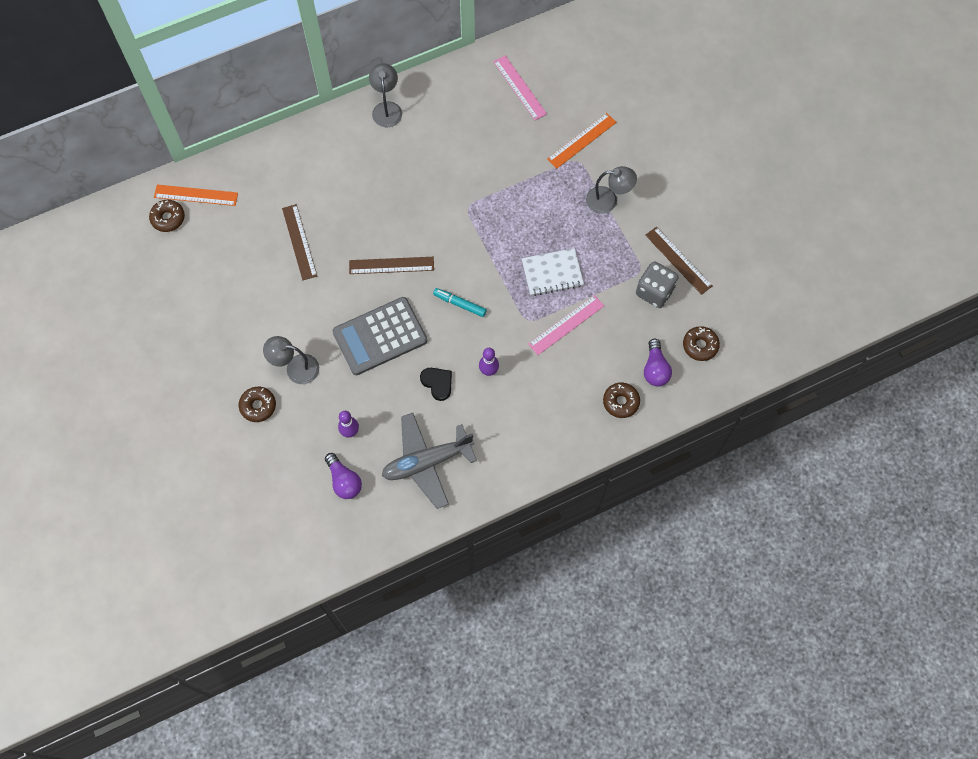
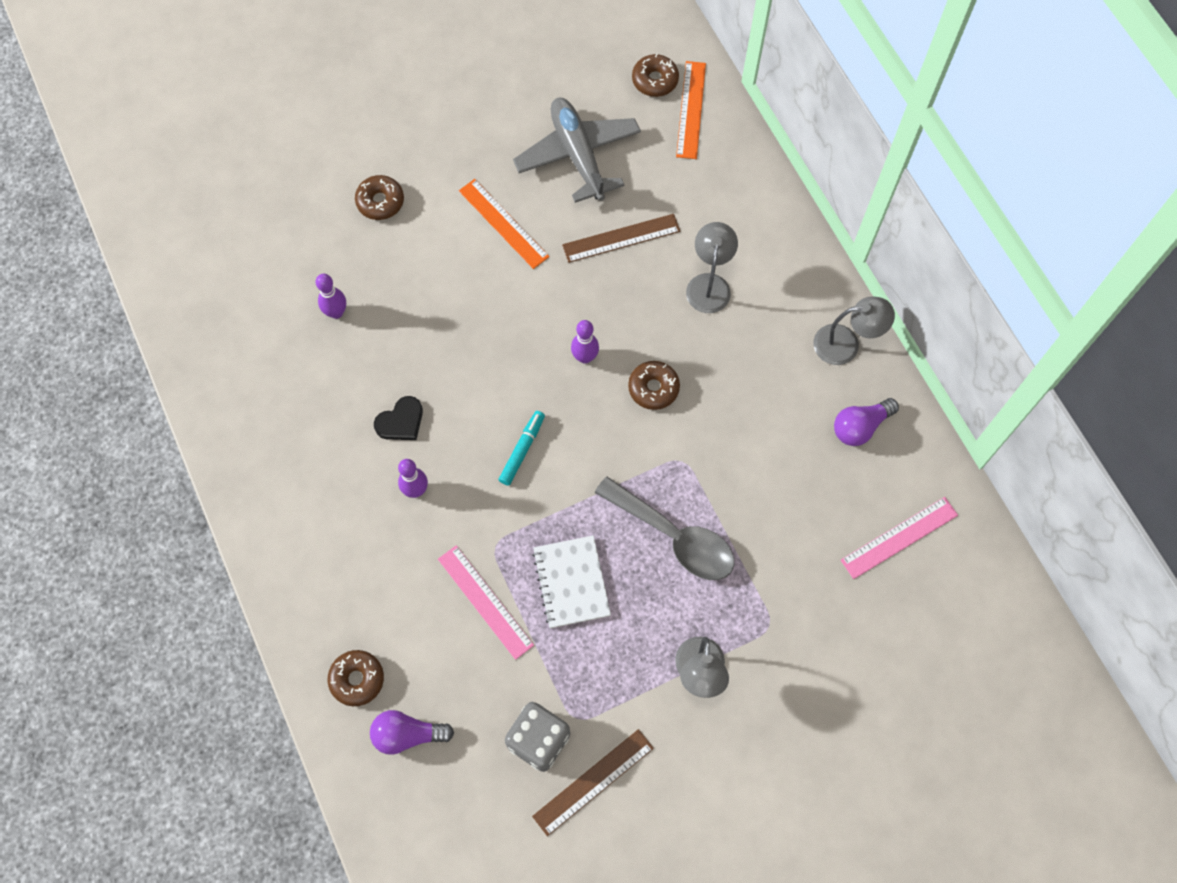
camera: 90 degrees right, 0 degrees up
grey lamp [263,336,319,384] -> grey lamp moved to [686,222,738,313]
purple light bulb [325,453,362,499] -> purple light bulb moved to [834,398,899,446]
grey calculator [333,297,427,375] -> none
brown ruler [349,257,434,274] -> purple bowling pin [571,320,599,364]
grey plane [382,413,477,509] -> grey plane moved to [513,98,641,203]
orange ruler [547,113,617,169] -> orange ruler moved to [459,179,549,269]
brown donut [683,326,720,361] -> brown donut moved to [628,361,680,410]
none -> grey spoon [594,477,734,580]

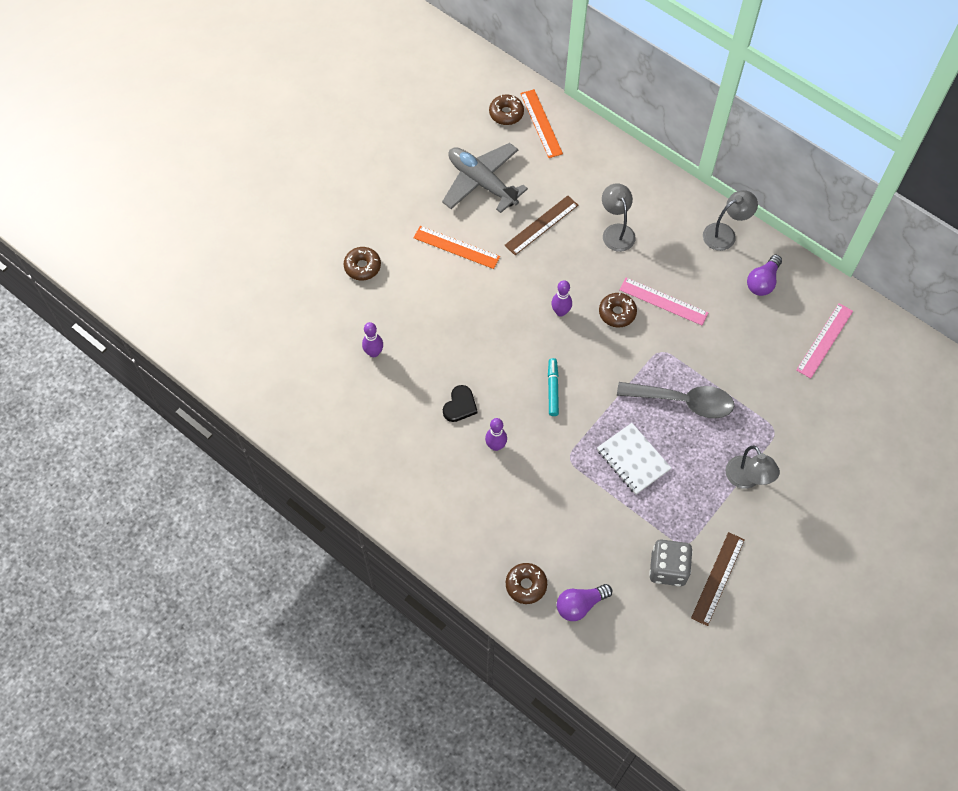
camera: 25 degrees left, 5 degrees down
pink ruler [438,545,534,660] -> pink ruler moved to [619,278,708,325]

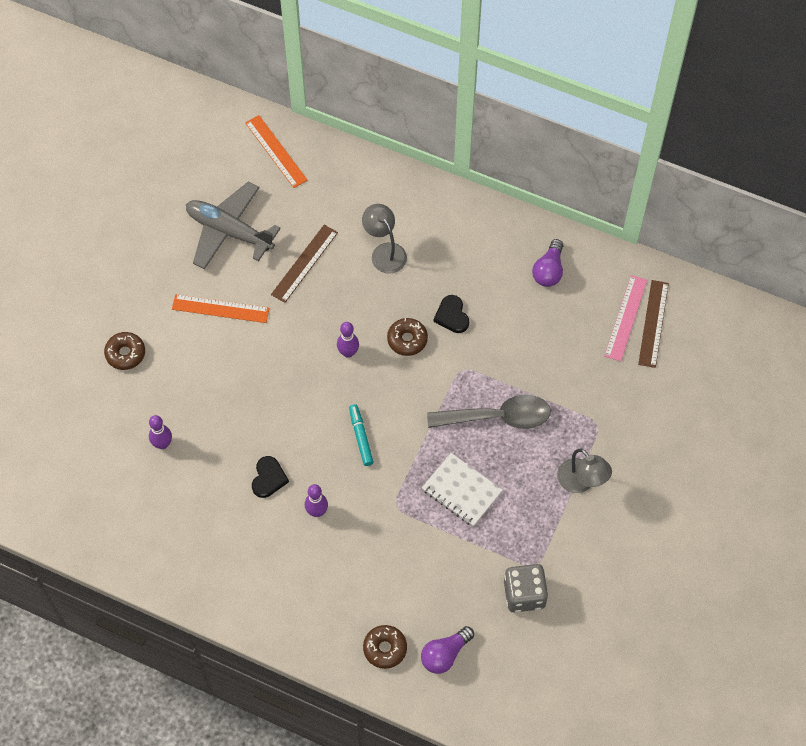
camera: 15 degrees left, 0 degrees up
brown donut [489,95,524,125] -> none
pink ruler [619,278,708,325] -> black heart [433,295,469,333]
brown ruler [691,532,745,626] -> brown ruler moved to [638,280,669,368]
grey lamp [703,190,758,251] -> none

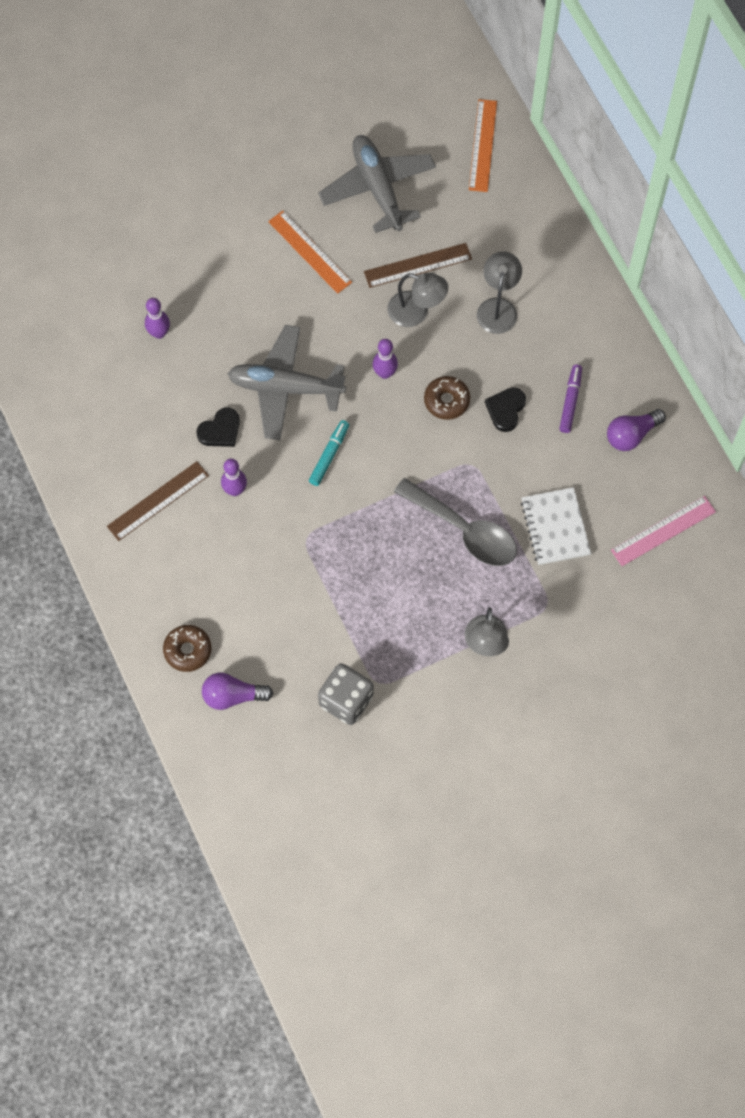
camera: 40 degrees right, 5 degrees up
brown donut [104,332,145,370] -> none
white notebook [422,453,503,527] -> white notebook moved to [521,487,591,565]
brown ruler [638,280,669,368] -> brown ruler moved to [107,461,209,541]
none -> grey plane [227,325,346,440]
none -> grey lamp [388,273,448,327]
none -> purple marker [559,365,582,433]

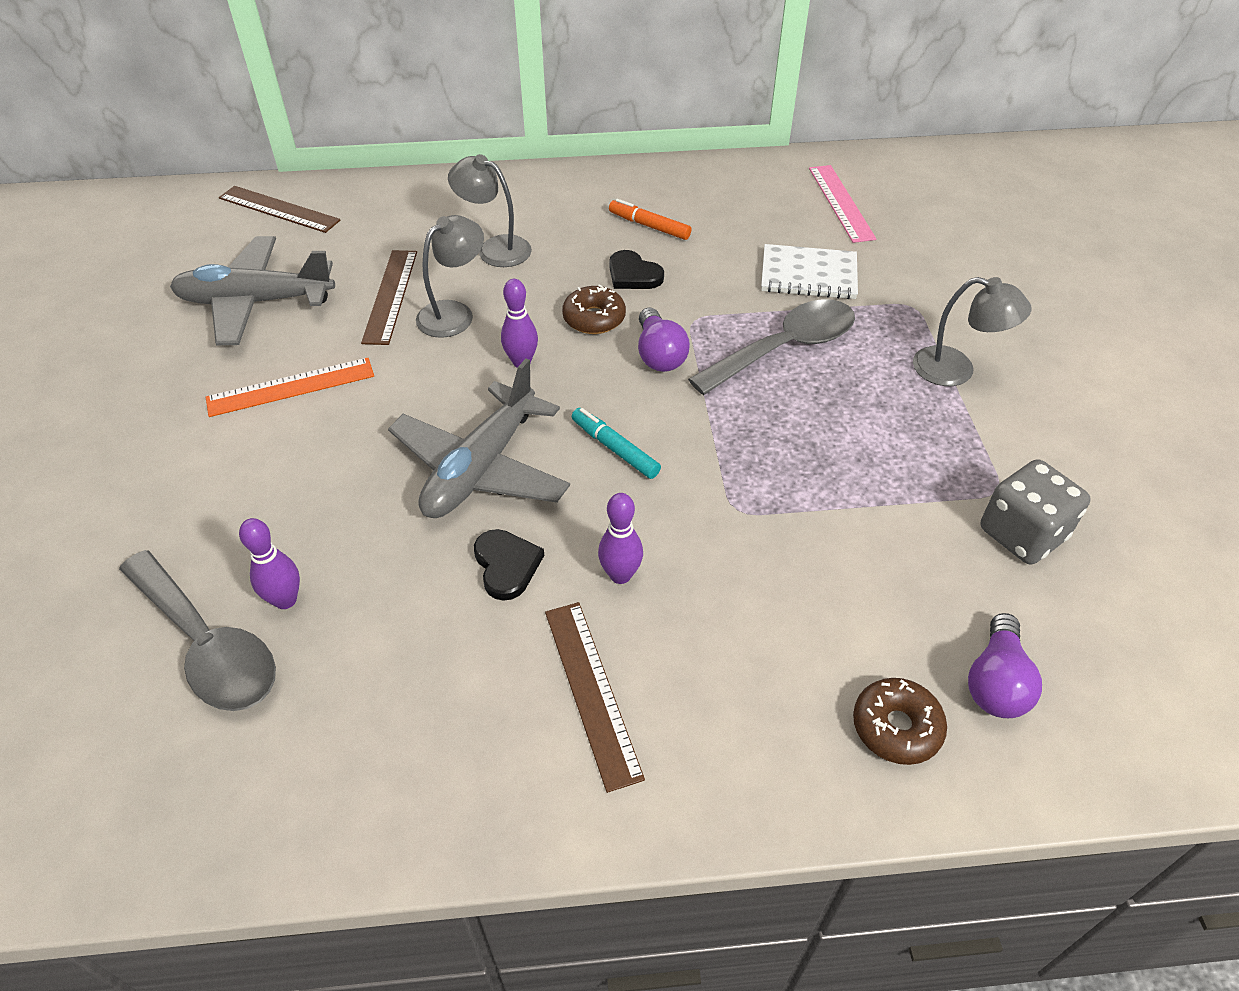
camera: 70 degrees left, 20 degrees down
orange ruler [469,99,497,192] -> brown ruler [219,186,340,233]
purple marker [559,365,582,433] -> orange marker [609,199,691,240]
purple light bulb [607,409,666,451] -> purple light bulb moved to [638,308,690,372]
none -> grey spoon [119,550,276,711]

